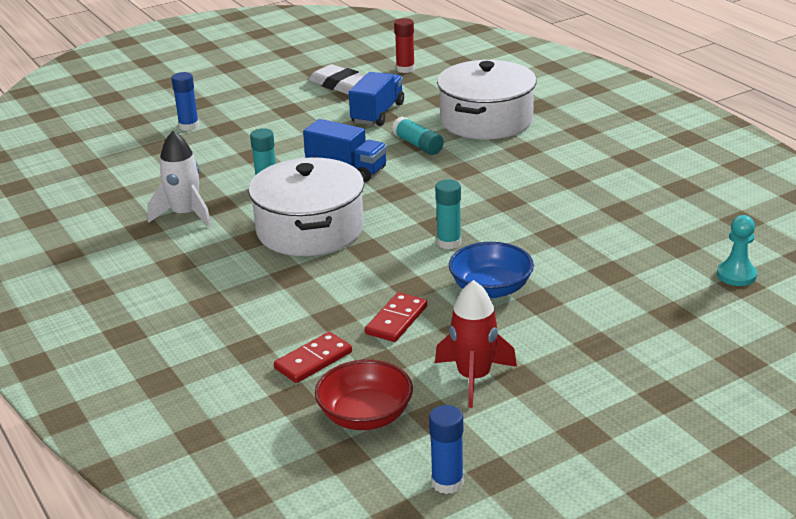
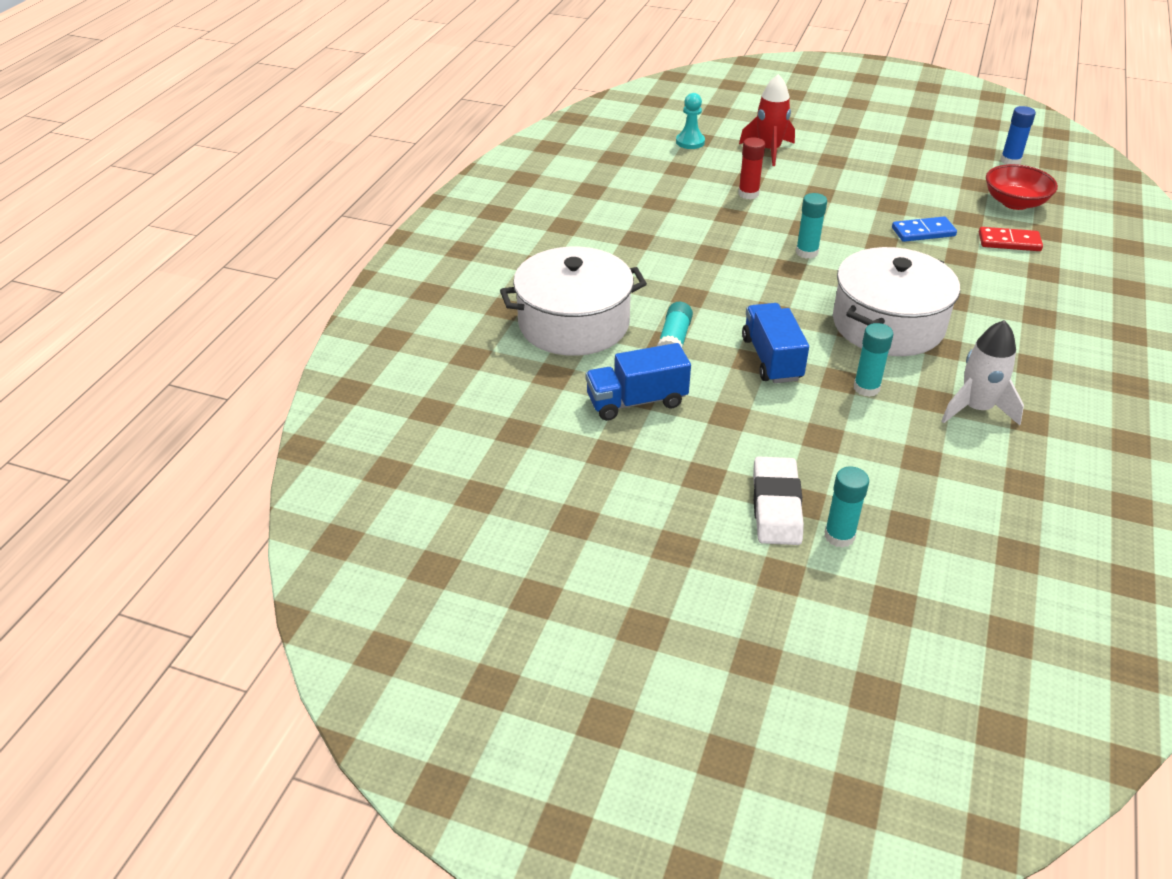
camera: 130 degrees left, 10 degrees up
blue glue stick [171,72,199,131] -> turquoise glue stick [824,466,869,548]
white eraser [308,64,365,95] -> white eraser moved to [753,456,804,545]
red domino [365,292,427,342] -> blue domino [892,217,957,242]
red glue stick [394,18,415,73] -> red glue stick moved to [738,137,765,199]
red rocket [435,280,517,408] -> red rocket moved to [739,74,795,166]
blue bowl [449,242,534,298] -> none

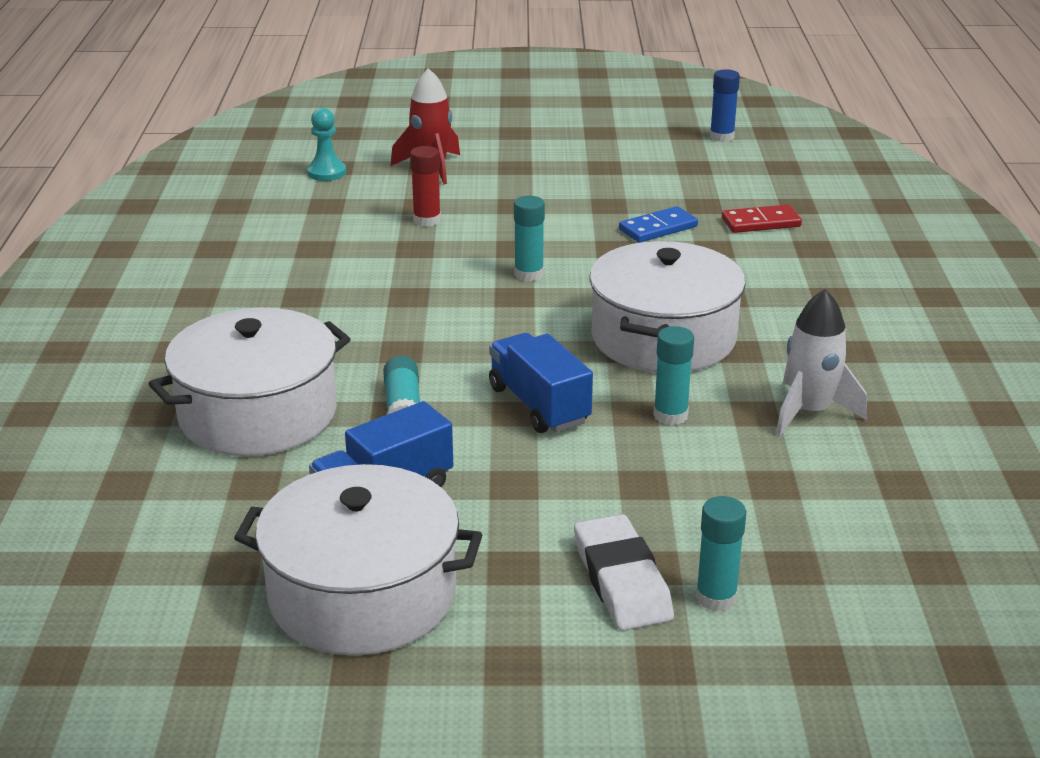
camera: 20 degrees left, 10 degrees down
red bowl [986,164,1058,210] -> none
none -> white pot [234,464,482,656]

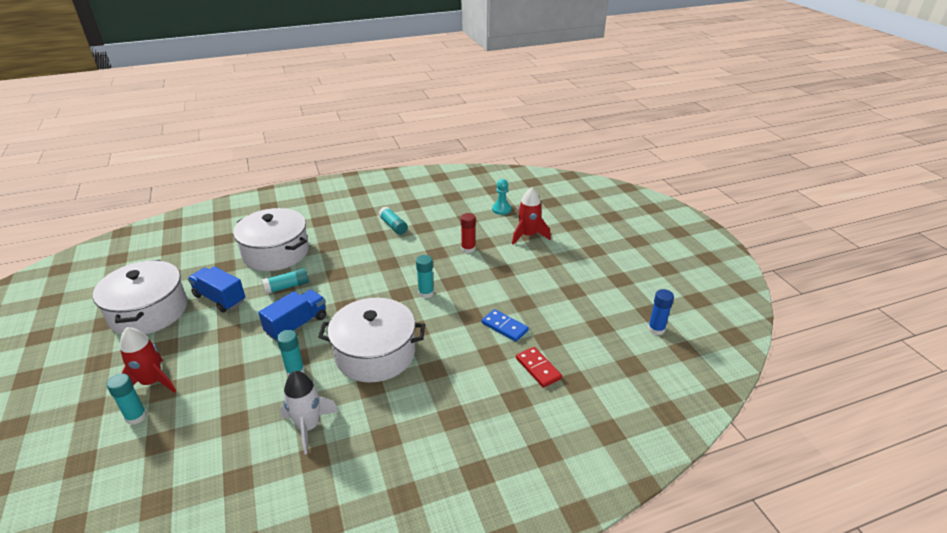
camera: 70 degrees right, 5 degrees up
white eraser [574,514,674,631] -> red rocket [120,327,176,393]
none -> turquoise glue stick [379,206,408,235]

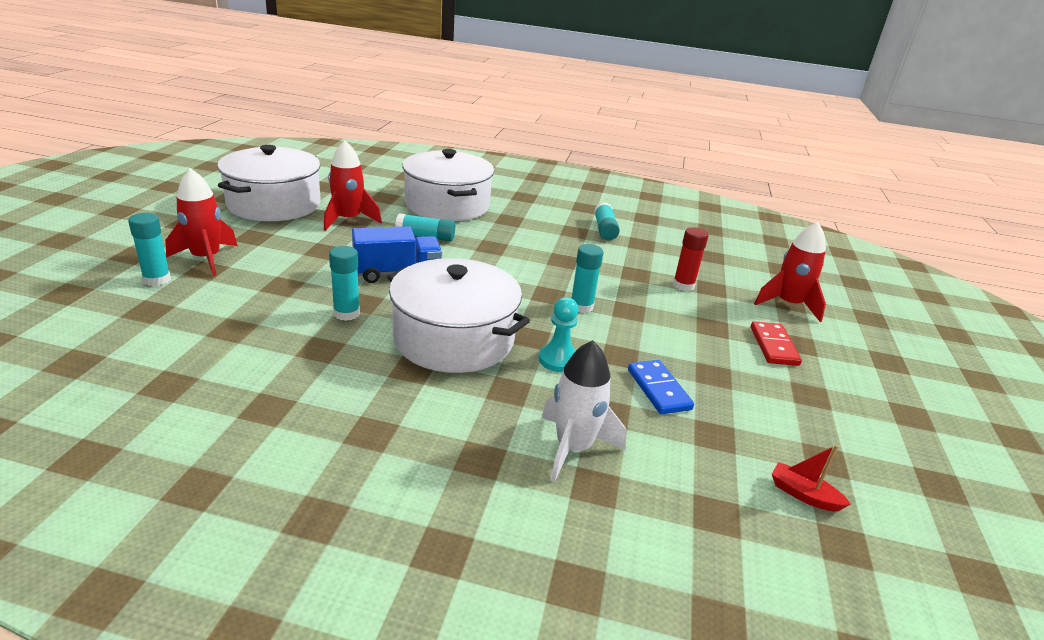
camera: 30 degrees right, 5 degrees down
blue truck [188,266,245,312] -> red rocket [324,140,382,231]
white rocket [280,371,339,454] -> white rocket moved to [542,340,626,482]
turquoise pawn [492,179,511,215] -> turquoise pawn moved to [539,297,579,372]
red domino [516,347,562,388] -> red domino moved to [751,321,802,366]
blue glue stick [648,289,674,335] -> none
none -> red boat [772,445,851,512]

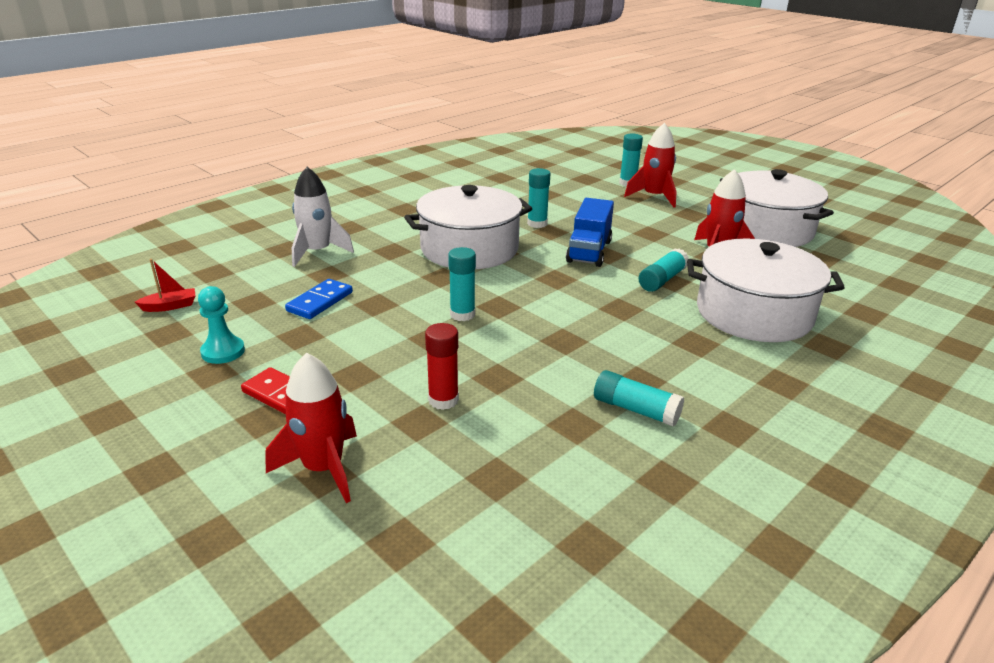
camera: 125 degrees right, 0 degrees up
turquoise pawn [539,297,579,372] -> turquoise pawn moved to [198,286,245,364]
blue domino [628,360,694,414] -> blue domino turned 75 degrees counterclockwise [285,279,353,319]

